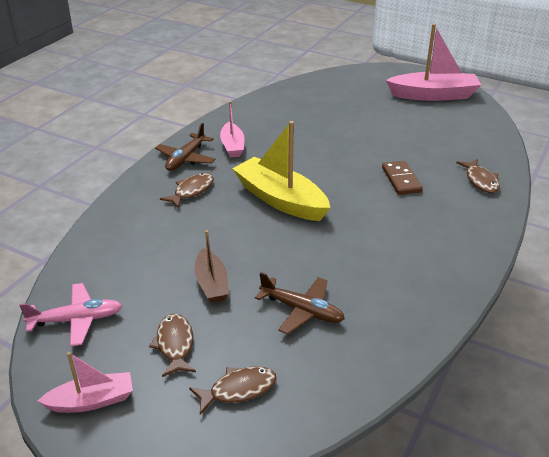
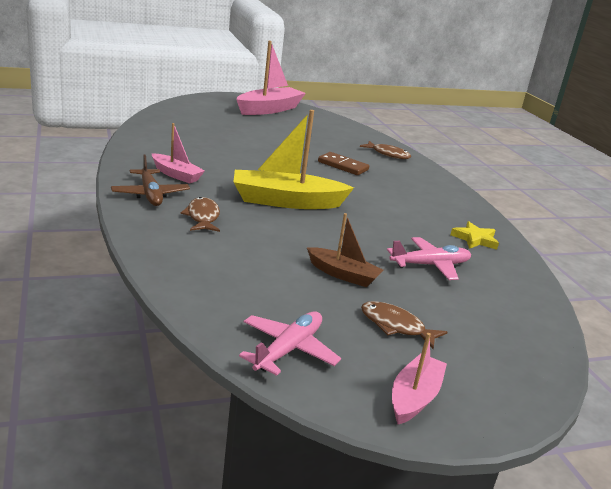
camera: 50 degrees left, 10 degrees down
brown fish [189,366,277,415] -> none
brown plane [255,272,345,334] -> pink plane [387,237,471,280]
none -> yellow star [450,221,499,250]

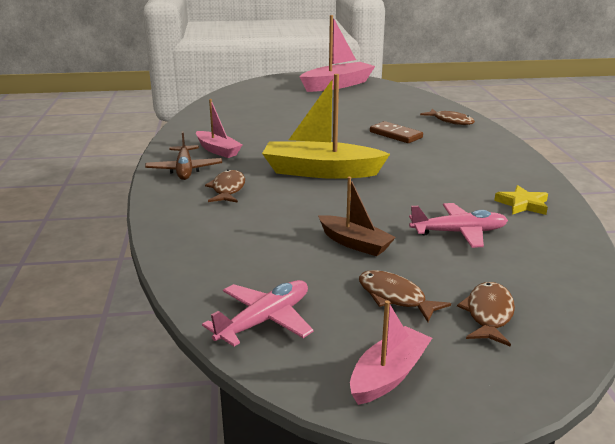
camera: 15 degrees right, 0 degrees up
none -> brown fish [457,282,515,347]

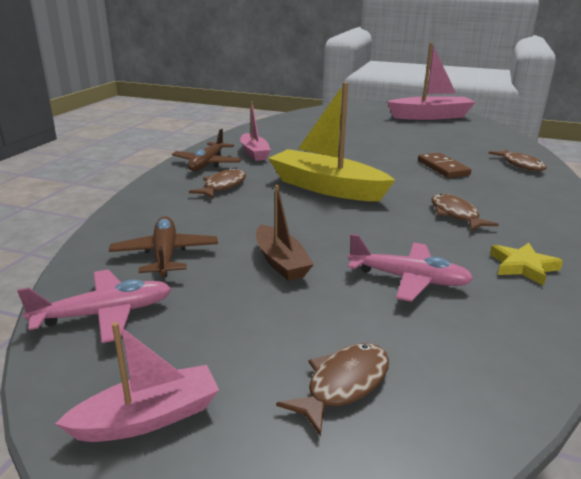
camera: 25 degrees right, 0 degrees up
brown fish [359,270,451,322] -> brown fish moved to [431,194,499,231]
none -> brown plane [109,216,218,277]

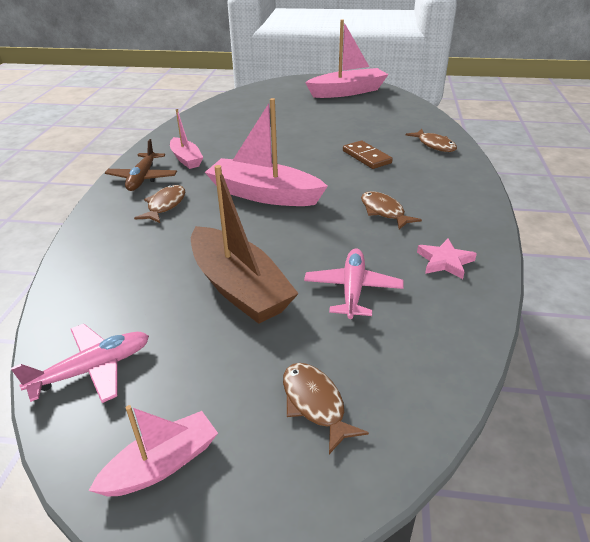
camera: 10 degrees left, 10 degrees up
brown plane [109,216,218,277] -> none
brown boat [256,185,314,281] -> brown boat [191,165,299,324], size x1.78
yellow boat [268,82,395,201] -> pink boat [205,98,328,206]
brown fish [276,343,389,436] -> brown fish turned 60 degrees counterclockwise [283,363,369,454]
pink plane [348,234,474,302] -> pink plane turned 90 degrees counterclockwise [304,248,404,319]
yellow star [490,243,563,286] -> pink star [417,239,477,279]

